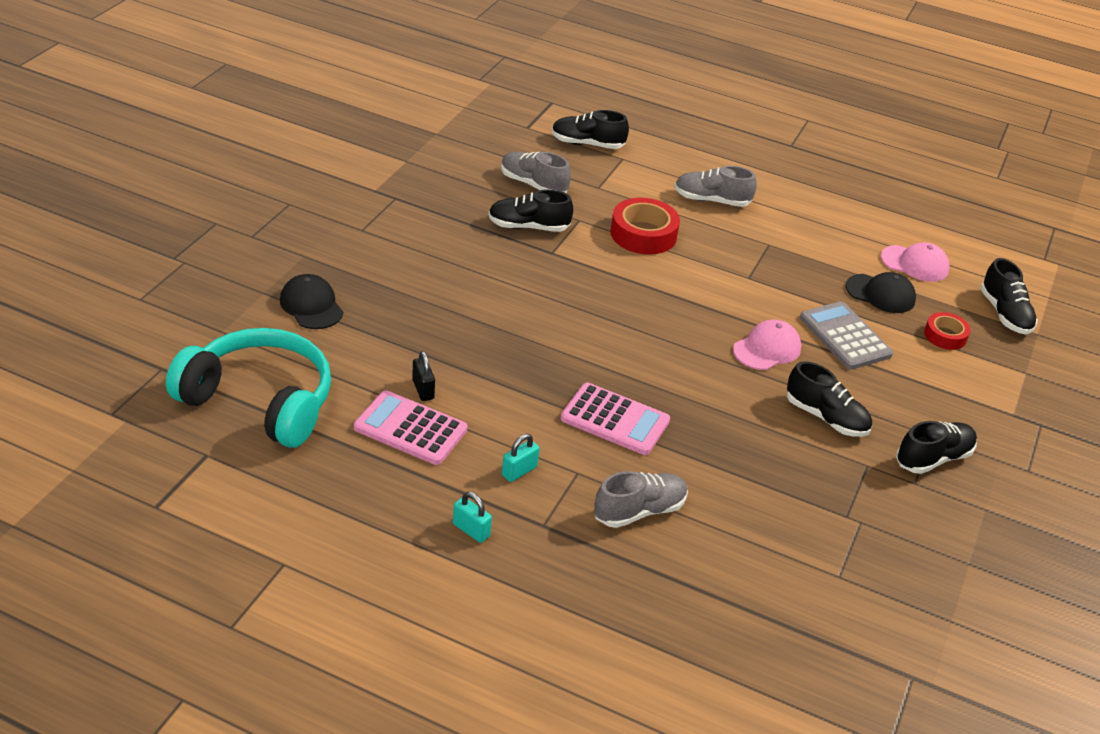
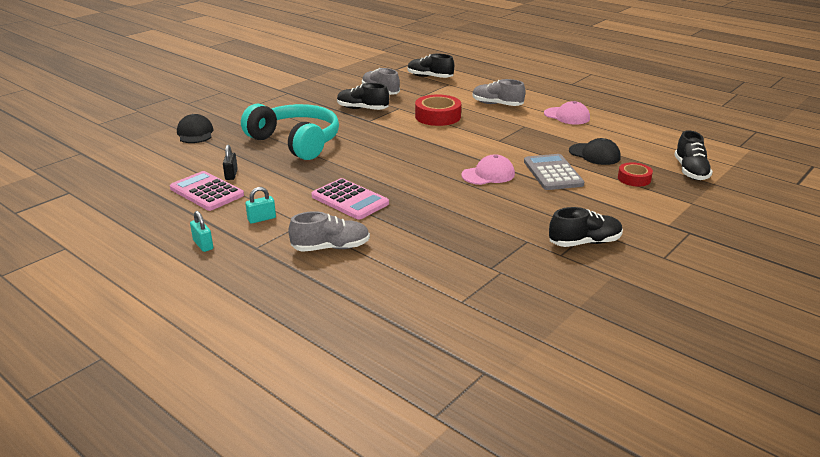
camera: 20 degrees right, 10 degrees down
turquoise headphones [166,328,331,448] -> turquoise headphones moved to [241,104,339,160]
black shoe [787,361,872,437] -> none
pink cap [881,242,949,282] -> pink cap moved to [544,101,590,125]

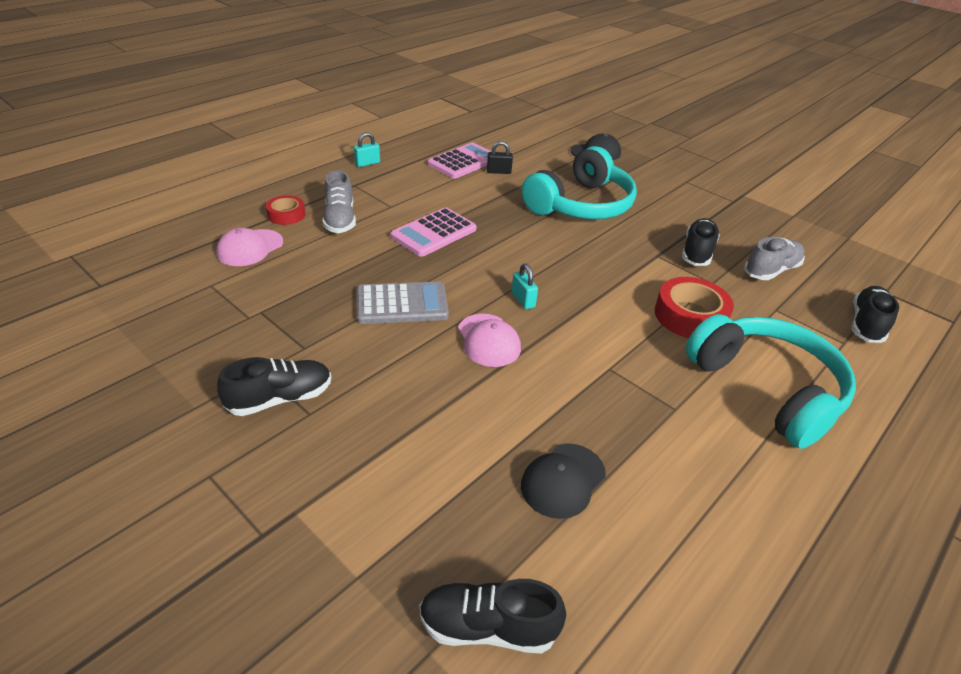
camera: 90 degrees right, 10 degrees up
turquoise padlock [245,187,276,223] -> turquoise padlock moved to [512,263,538,309]
grey shoe [472,79,525,106] -> turquoise headphones [685,314,856,449]
grey calculator [524,154,584,190] -> grey calculator moved to [357,282,449,324]
pink cap [544,101,590,125] -> pink cap moved to [216,228,283,266]
black shoe [549,207,623,247] -> black shoe turned 105 degrees counterclockwise [217,357,331,416]
red tape [618,162,653,186] -> red tape moved to [266,195,305,225]

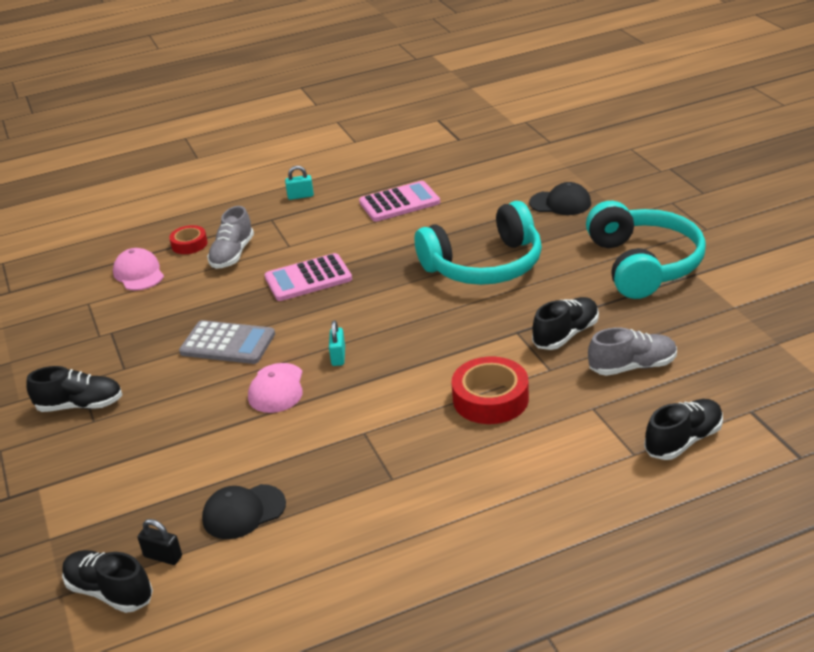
camera: 30 degrees right, 5 degrees down
pink cap [216,228,283,266] -> pink cap turned 90 degrees clockwise [113,248,164,290]
black padlock [487,141,513,174] -> black padlock moved to [137,519,182,565]
turquoise headphones [685,314,856,449] -> turquoise headphones moved to [586,201,706,299]

